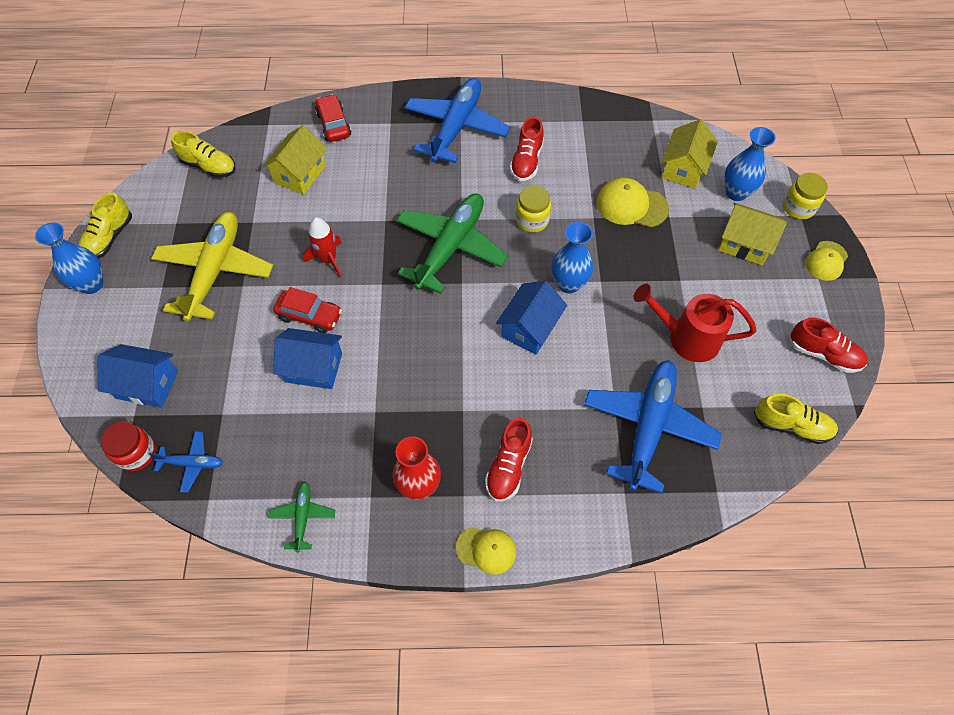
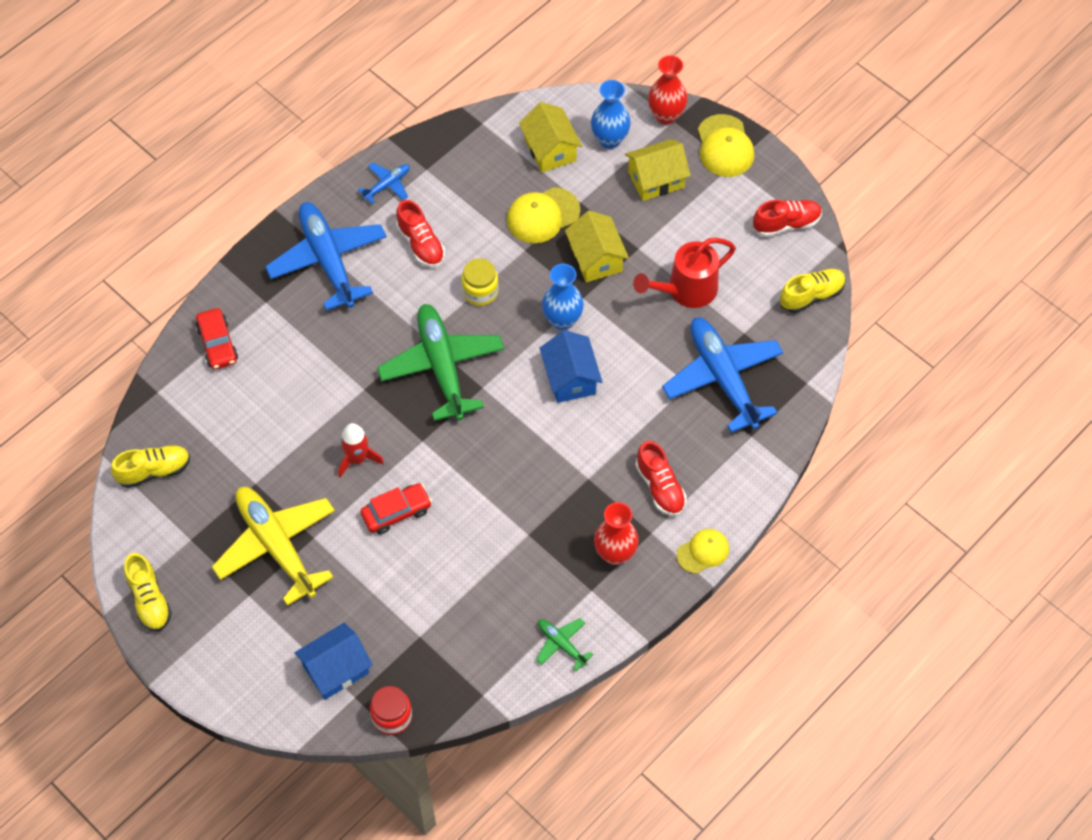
camera: 45 degrees left, 0 degrees up
blue vase [35,222,103,294] -> none
blue plane [149,431,223,493] -> blue plane moved to [358,163,410,204]
yellow house [262,125,327,195] -> yellow house moved to [565,211,629,282]
blue house [273,328,342,389] -> none
red car [315,94,351,142] -> red car turned 135 degrees counterclockwise [196,308,238,369]
yellow jar [783,173,828,219] -> red vase [648,55,688,125]
yellow cap [805,241,848,281] -> yellow cap [698,114,754,177], size x1.51

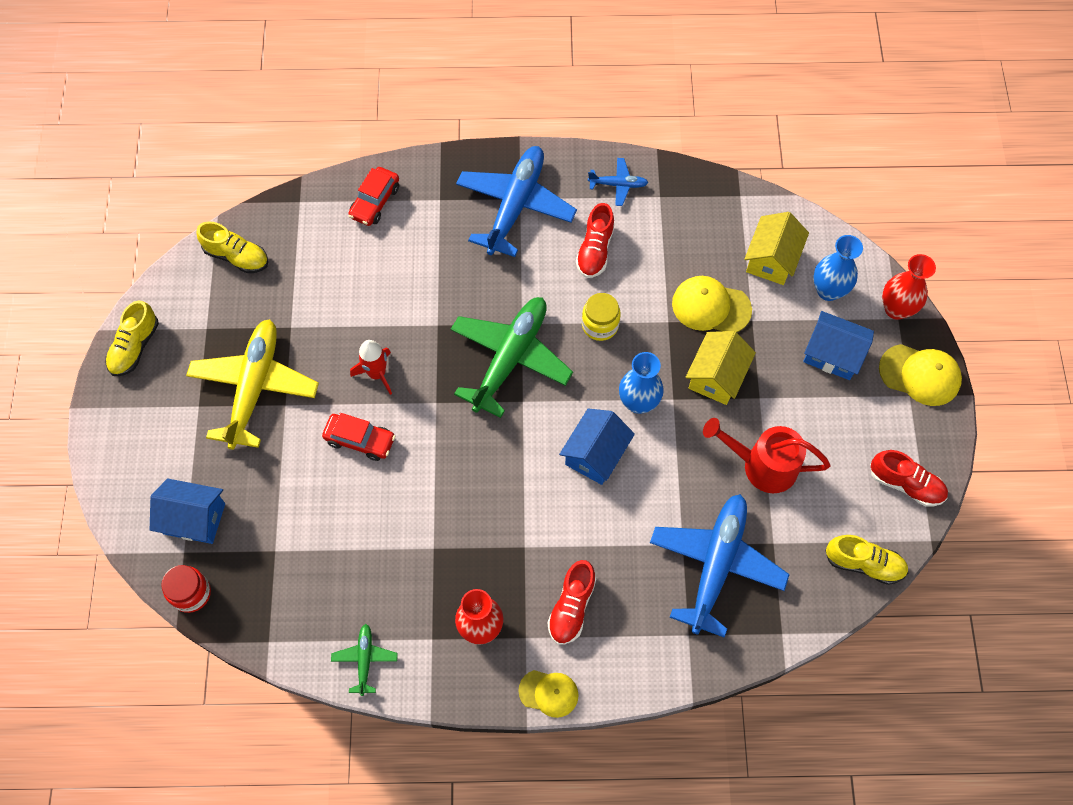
camera: 45 degrees right, 5 degrees up
yellow house [625,139,691,201] -> blue house [803,311,874,380]
yellow cap [698,114,754,177] -> yellow cap turned 105 degrees counterclockwise [879,344,962,406]

